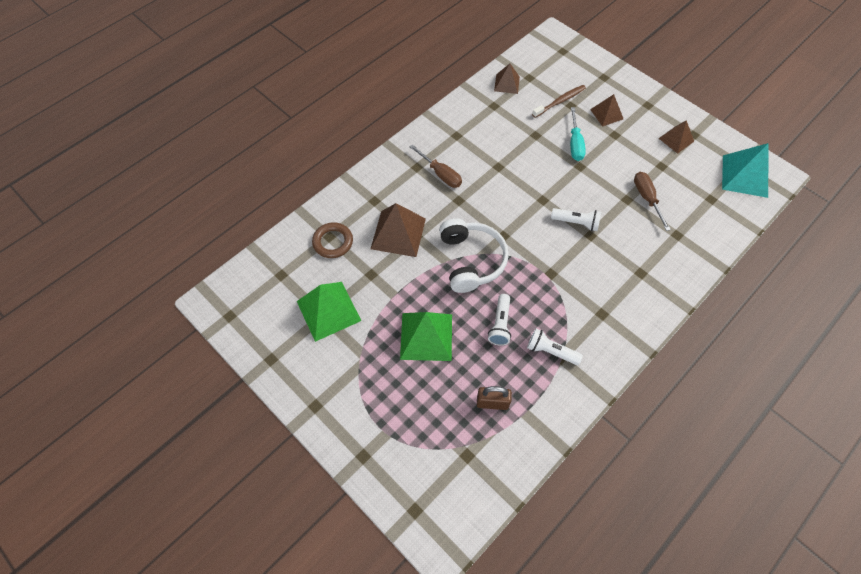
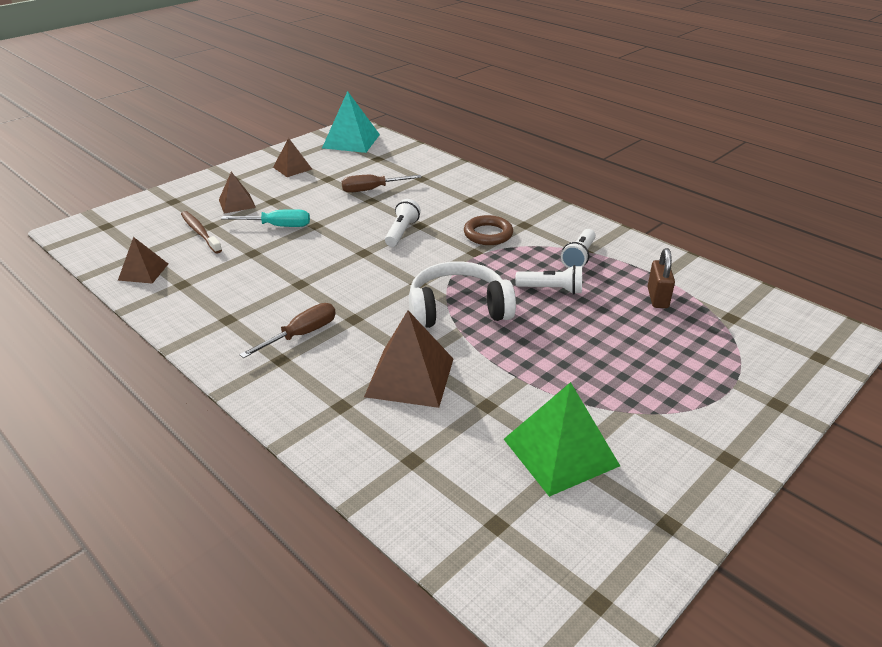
camera: 90 degrees left, 25 degrees down
brown ring [312,222,353,258] -> brown ring moved to [464,215,513,245]
green pyramid [400,312,452,361] -> none

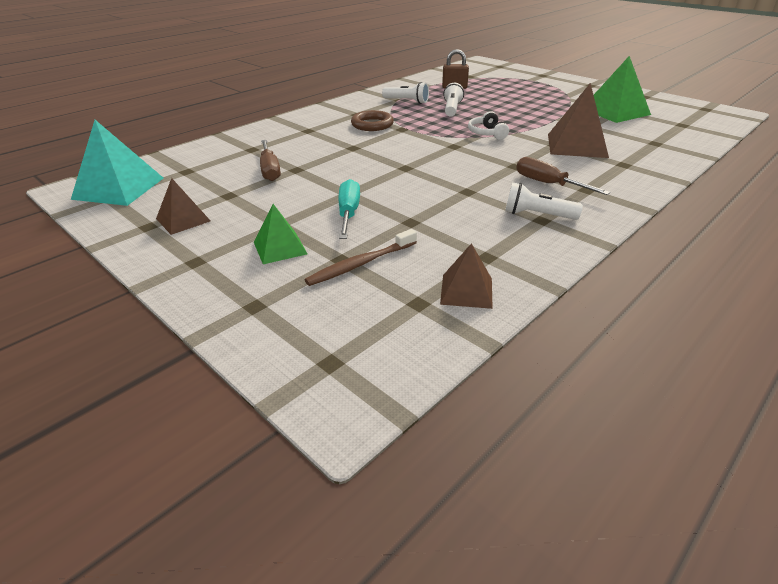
camera: 90 degrees left, 0 degrees up
brown pyramid [219,172,256,214] -> green pyramid [254,204,307,264]
white flashlight [385,199,421,247] -> white flashlight moved to [505,182,583,220]
white headphones [409,261,516,328] -> white headphones [468,111,509,140], size x0.52

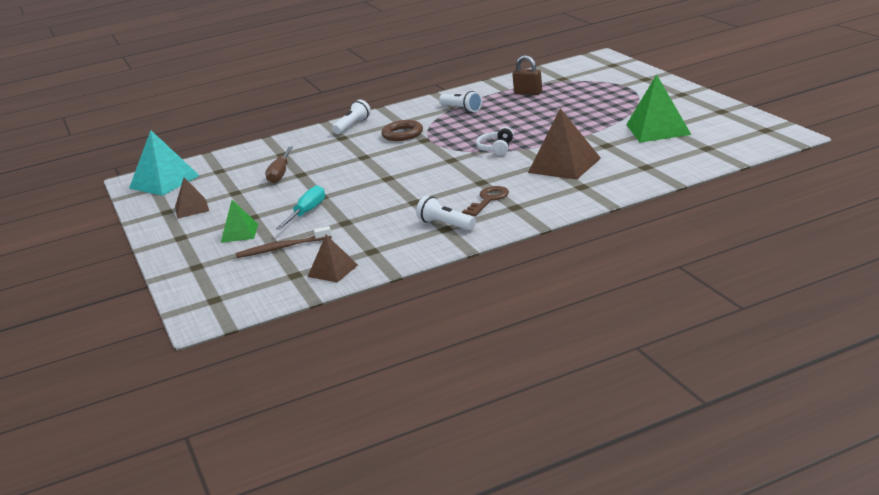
camera: 25 degrees right, 10 degrees down
white flashlight [443,83,464,117] -> white flashlight moved to [332,99,371,134]
brown screwdriver [516,157,610,195] -> brown key [462,186,509,216]

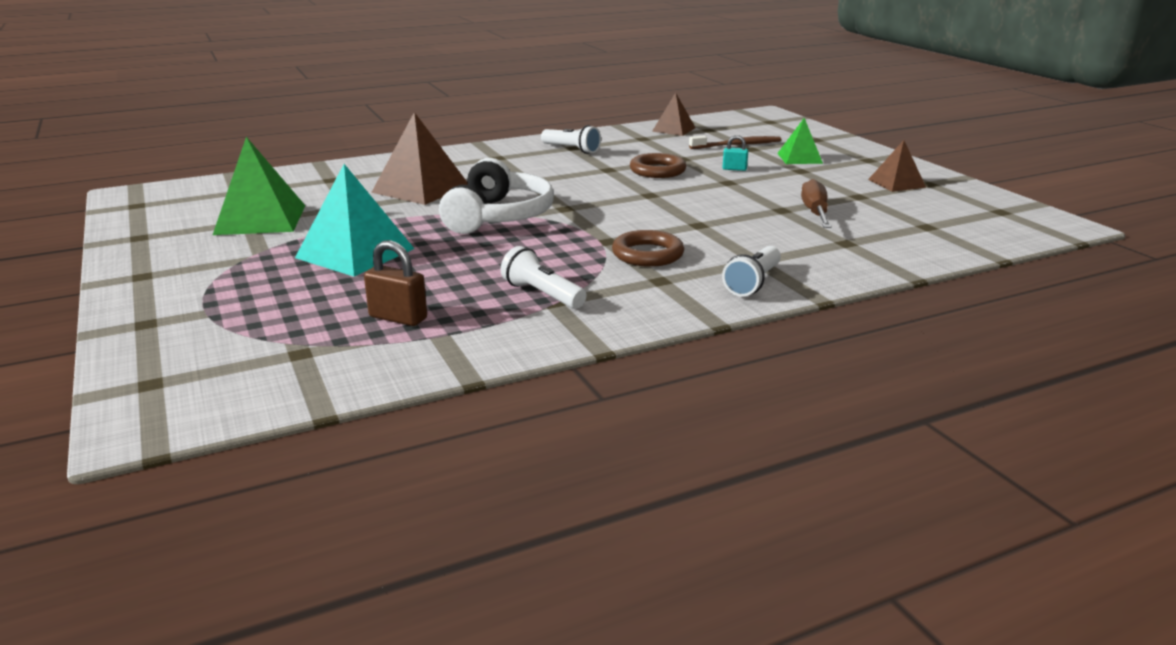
camera: 175 degrees right, 0 degrees up
turquoise pyramid [129,130,200,196] -> turquoise pyramid moved to [295,164,414,277]
turquoise screwdriver [276,185,325,230] -> turquoise padlock [723,135,748,171]
brown key [462,186,509,216] -> none
white headphones [476,127,514,156] -> white headphones [439,158,554,234], size x1.93
none -> brown ring [630,153,686,178]

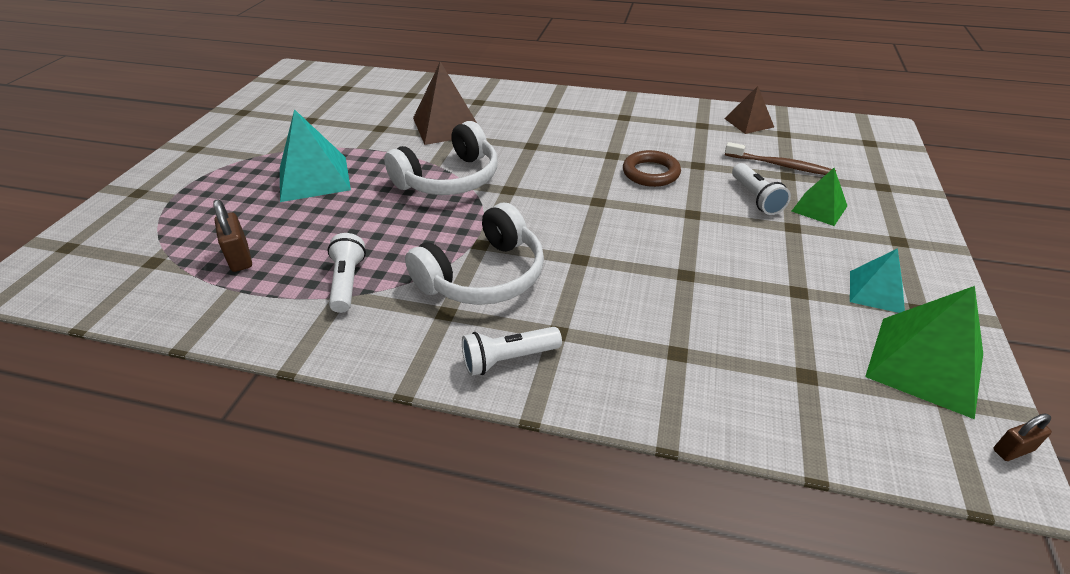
camera: 40 degrees right, 15 degrees up
green pyramid [213,137,305,235] -> green pyramid moved to [865,286,983,419]
white flashlight [541,125,601,154] -> white flashlight moved to [732,163,791,215]
brown ring [612,230,684,267] -> white headphones [405,203,544,305]
turquoise padlock [723,135,748,171] -> none
brown screwdriver [801,179,832,228] -> none
brown pyramid [868,140,926,192] -> turquoise pyramid [850,248,905,313]
none -> brown padlock [993,413,1052,461]

